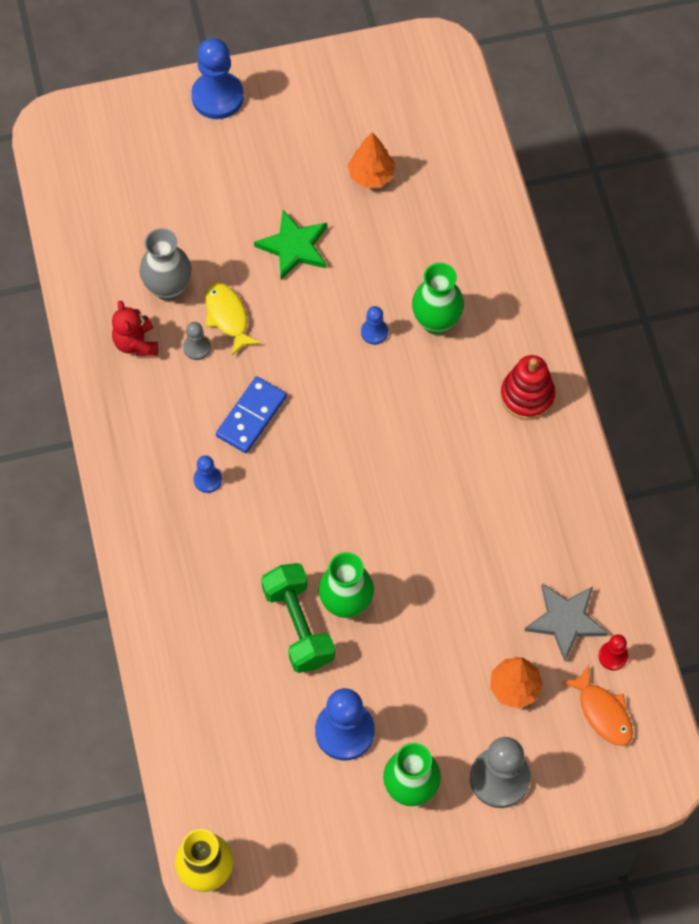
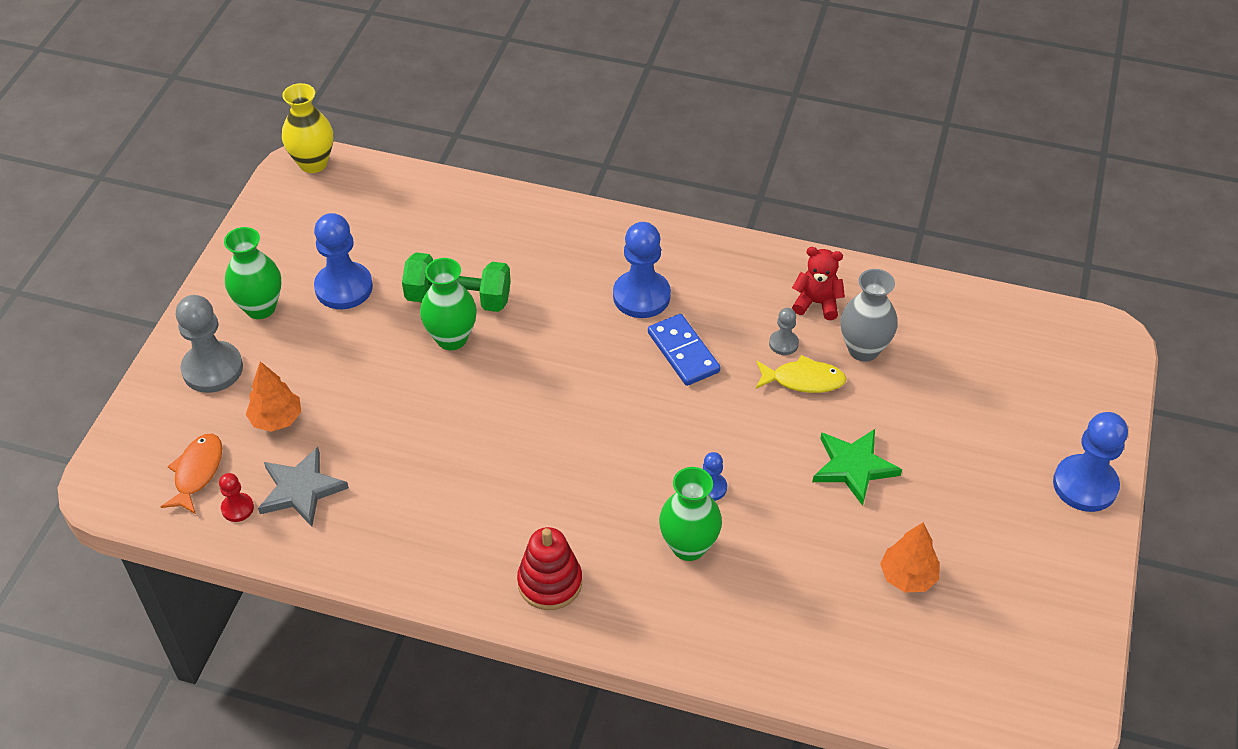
camera: 120 degrees right, 15 degrees down
blue pawn [194,455,222,493] -> blue pawn [613,222,671,318], size x2.01
orange fish [561,665,633,746] -> orange fish turned 105 degrees clockwise [161,434,222,514]

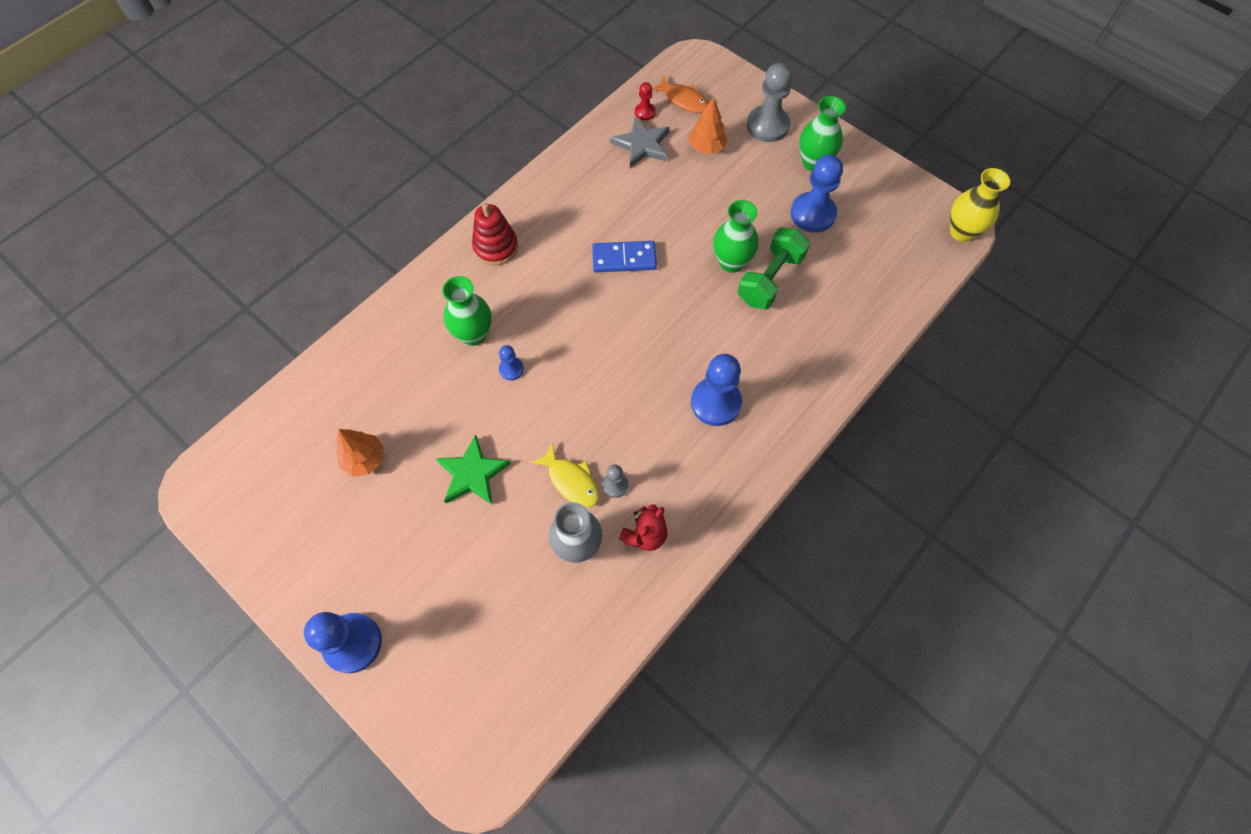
camera: 115 degrees right, 15 degrees up
blue domino [648,314,720,386] -> blue domino moved to [592,241,657,273]
yellow fish [756,355,846,393] -> yellow fish turned 75 degrees counterclockwise [531,442,599,507]

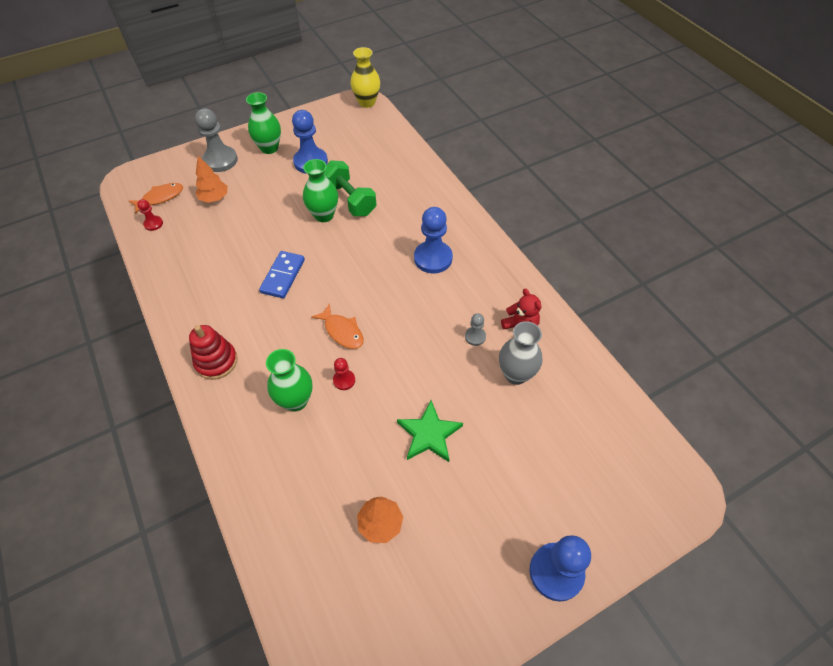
camera: 70 degrees left, 10 degrees down
blue pawn [499,345,524,381] -> red pawn [333,358,355,390]
yellow fish [531,442,599,507] -> none
grey star [610,117,669,168] -> none
none -> orange fish [311,303,364,349]

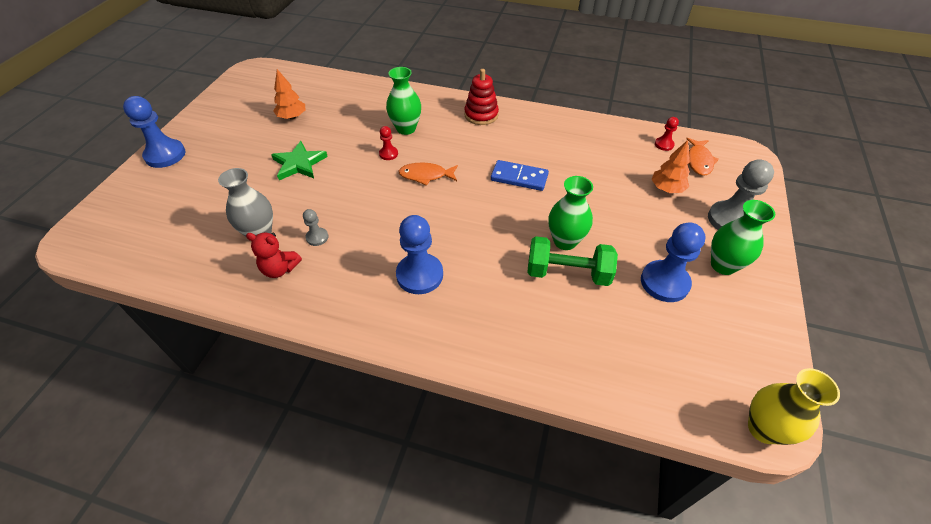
camera: 135 degrees right, 5 degrees down
blue domino [259,251,305,298] -> blue domino turned 45 degrees counterclockwise [491,160,549,191]

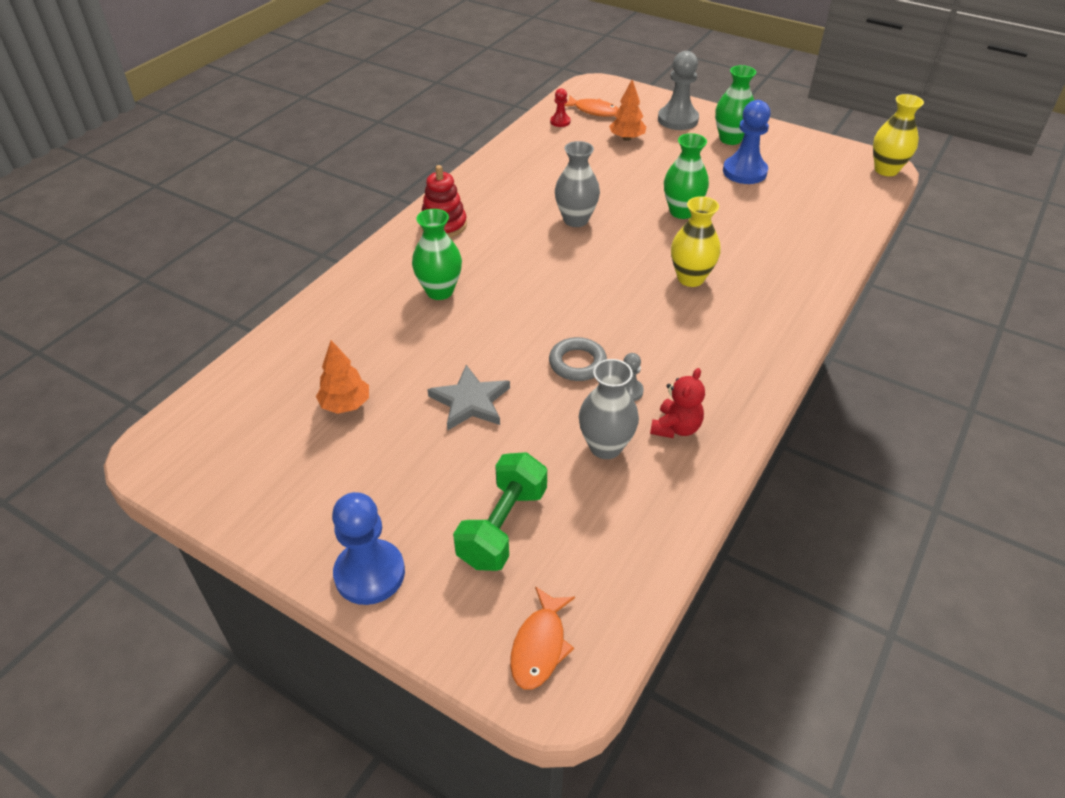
camera: 75 degrees left, 5 degrees down
green star [271,141,328,180] -> grey star [427,365,510,430]
red pawn [379,126,398,160] -> none
blue pawn [396,215,443,294] -> none
orange fish [398,163,458,186] -> orange fish moved to [510,587,575,690]
blue domino [491,160,549,191] -> grey vase [555,141,600,227]
green dumbbell [528,236,618,286] -> green dumbbell moved to [453,452,547,571]
none -> grey ring [549,337,607,381]
none -> yellow vase [671,196,721,287]

